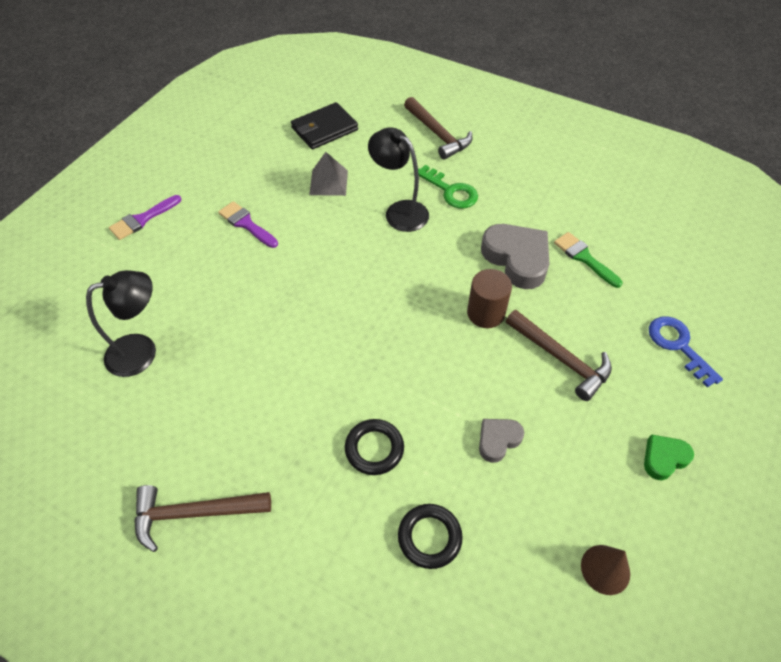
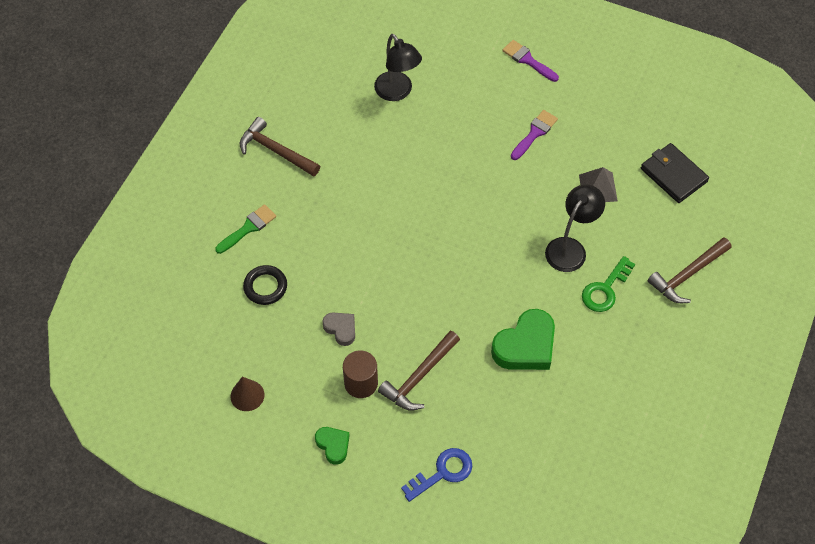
camera: 85 degrees right, 5 degrees up
brown hammer [134,485,271,552] -> brown hammer turned 45 degrees counterclockwise [240,117,320,177]
black ring [345,419,404,475] -> none
brown cylinder [467,269,512,328] -> brown cylinder moved to [343,351,378,398]
grey heart [481,224,549,289] -> green heart [491,309,555,370]
green brush [554,232,622,288] -> green brush moved to [215,204,276,254]

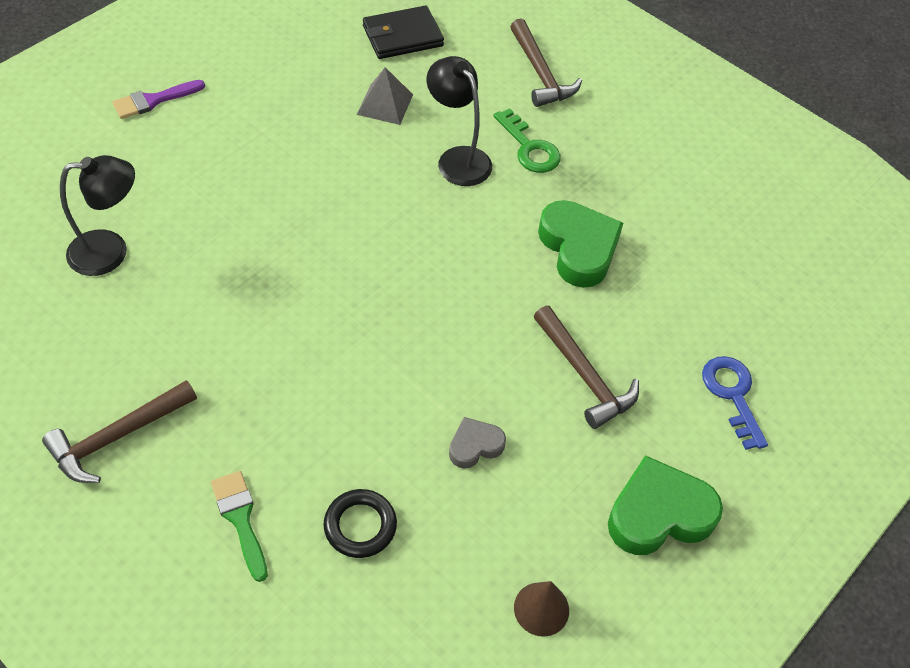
camera: 75 degrees left, 5 degrees down
green heart [315,427,350,465] -> green heart [608,455,723,555], size x1.85
brown cylinder [343,351,378,398] -> none
purple brush [511,110,558,160] -> none

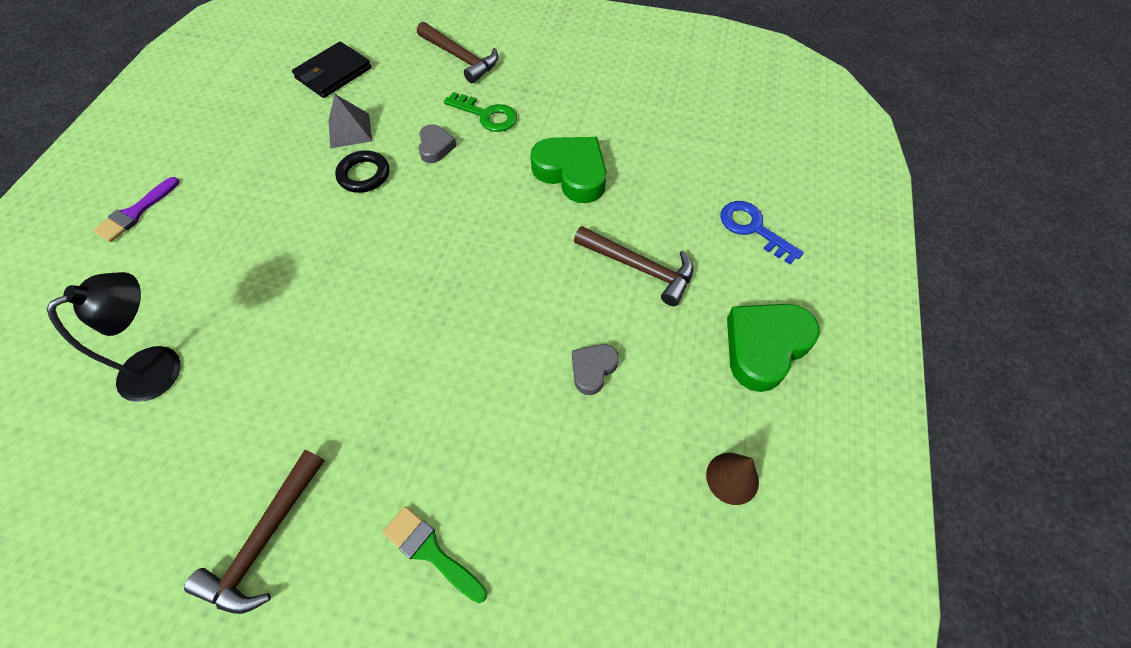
camera: 25 degrees left, 5 degrees up
black ring [324,489,397,558] -> black ring moved to [335,150,389,193]
black lamp [427,56,492,186] -> grey heart [418,124,456,163]

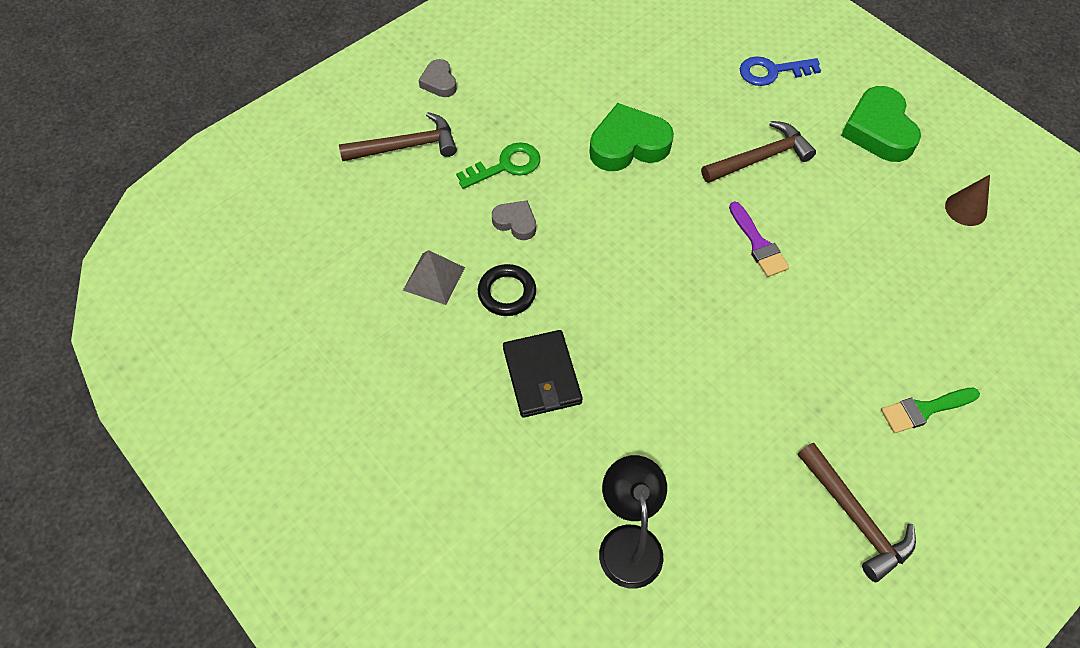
camera: 55 degrees left, 0 degrees up
purple brush [93,177,179,242] -> purple brush moved to [729,201,789,277]
black wallet [292,42,371,98] -> black wallet moved to [503,330,583,418]
grey heart [572,344,619,395] -> grey heart moved to [418,59,457,97]

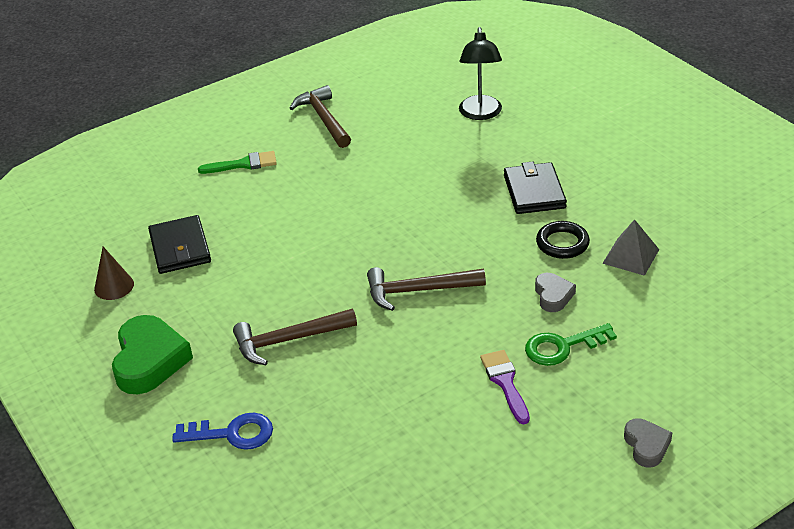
camera: 170 degrees left, 20 degrees down
brown hammer [339,112,457,161] -> brown hammer moved to [367,267,486,311]
grey heart [492,200,536,240] -> grey heart turned 135 degrees counterclockwise [535,273,576,312]
green heart [589,103,674,171] -> none
purple brush [729,201,789,277] -> purple brush moved to [480,350,530,424]
none -> black wallet [148,215,211,274]

